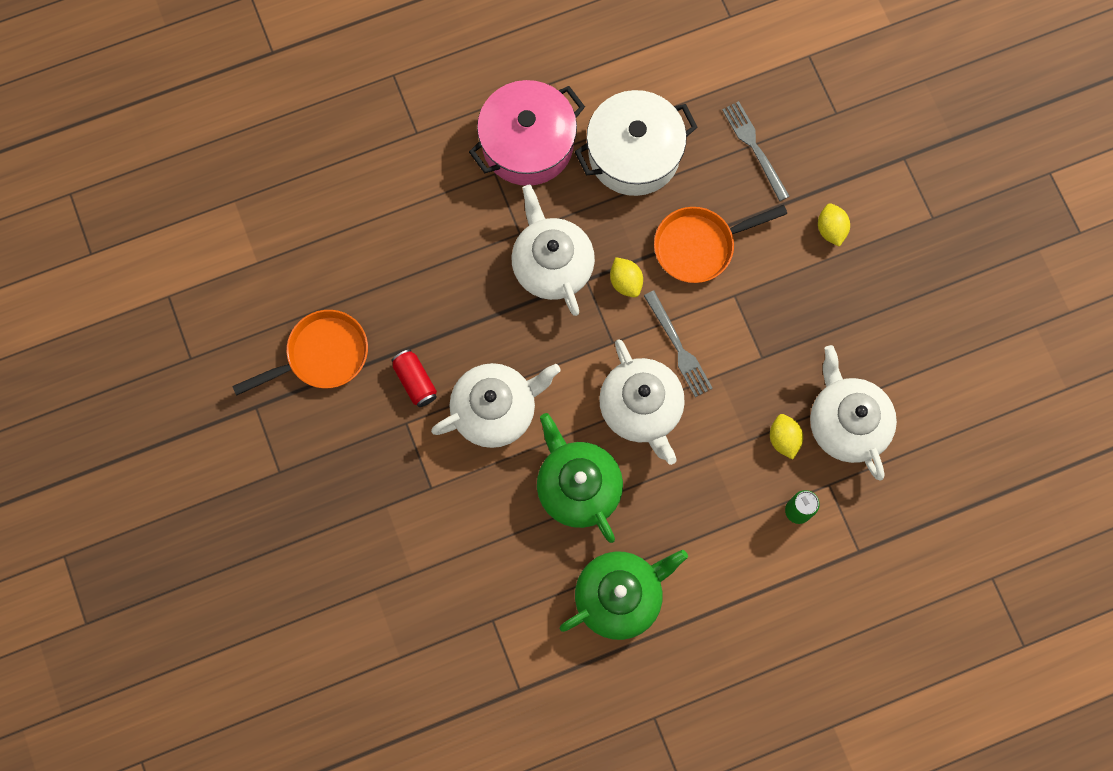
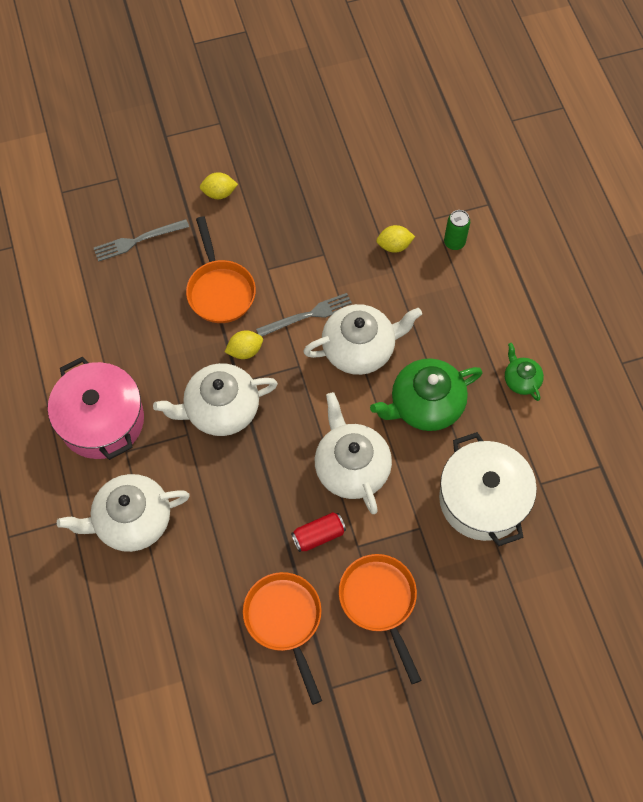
camera: 85 degrees left, 10 degrees down
green teapot [560,550,688,640] -> green teapot [505,343,544,401], size x0.52
white pot [575,90,698,196] -> white pot moved to [439,432,537,546]
white teapot [810,345,897,481] -> white teapot moved to [57,474,190,552]
none -> orange pan [339,554,421,684]

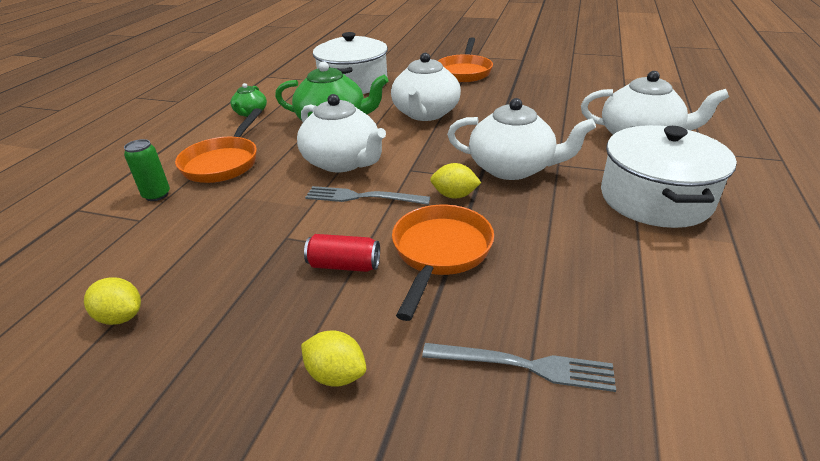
camera: 145 degrees left, 30 degrees down
pink pot [48,357,144,460] -> white pot [601,125,737,228]
orange pan [243,572,322,705] -> orange pan moved to [175,108,262,183]
red can [291,512,346,552] -> red can moved to [304,234,380,272]
white teapot [303,304,422,375] -> white teapot turned 150 degrees counterclockwise [297,94,386,172]
yellow lemon [376,225,415,253] -> yellow lemon moved to [84,277,141,325]

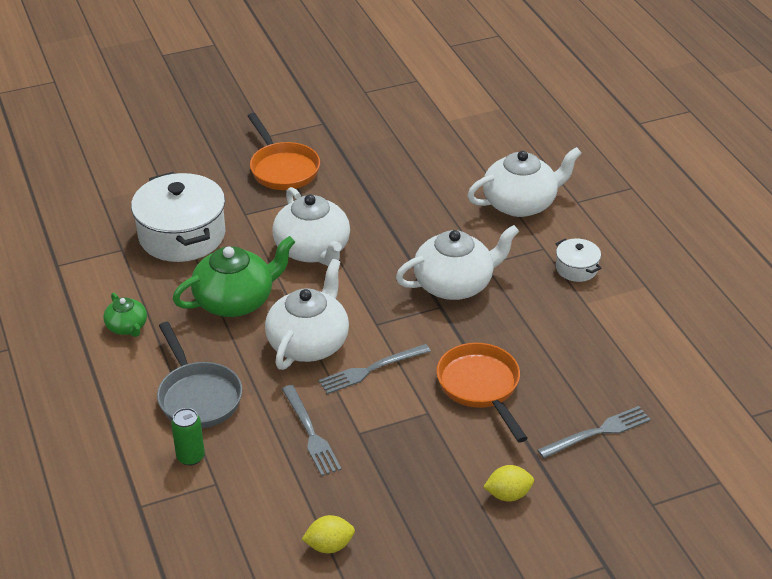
camera: 40 degrees left, 5 degrees up
orange pan [175,108,262,183] -> grey pan [157,322,242,428]
white teapot [297,94,386,172] -> white teapot turned 75 degrees counterclockwise [265,259,349,370]
red can [304,234,380,272] -> none
yellow lemon [430,163,481,199] -> none
white pot [601,125,737,228] -> white pot [556,238,601,282], size x0.47
none -> grey fork [282,385,341,476]

